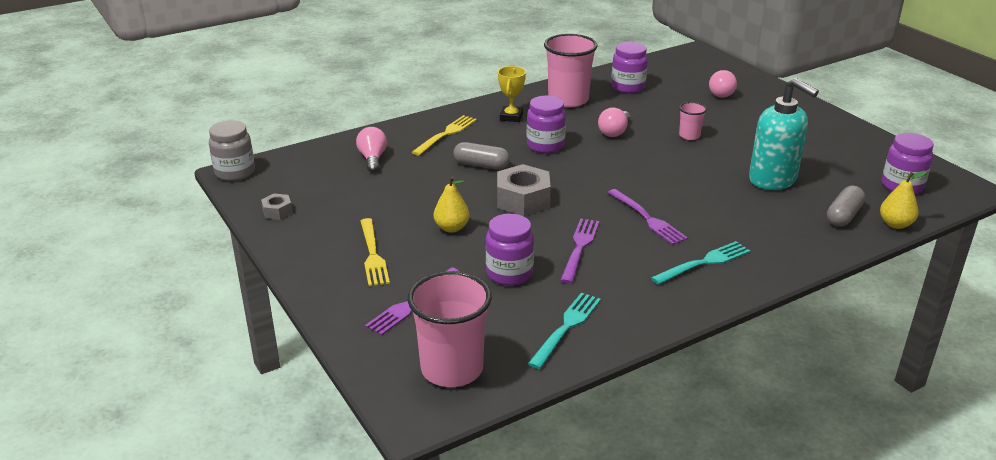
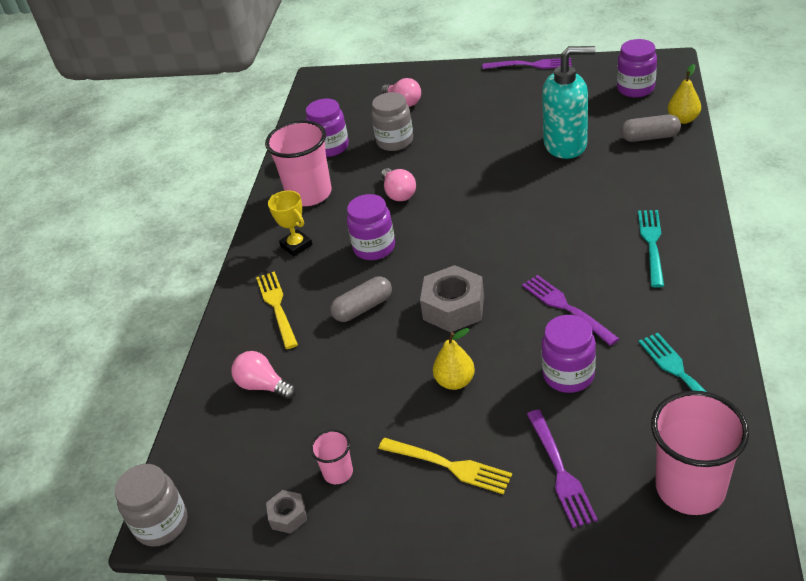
camera: 45 degrees left, 10 degrees up
purple fork [608,189,688,245] -> purple fork moved to [482,58,571,69]
pink cup [679,102,707,140] -> pink cup moved to [310,430,353,484]
grey capsule [827,185,865,227] -> grey capsule turned 75 degrees counterclockwise [621,114,681,142]
none -> grey jar [371,92,413,151]

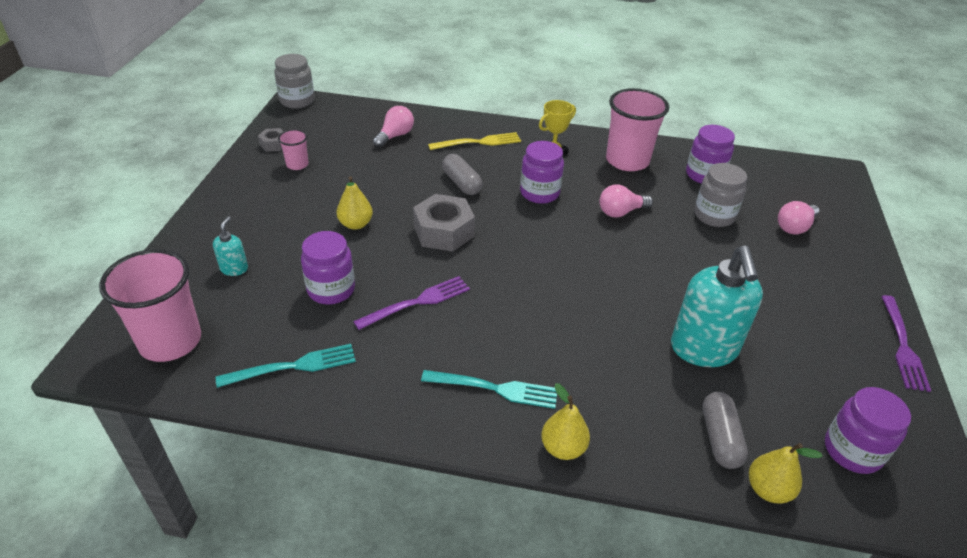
camera: 85 degrees right, 0 degrees up
yellow fork [378,438,512,494] -> none
purple fork [527,410,598,528] -> turquoise soap dispenser [213,216,248,276]
none -> yellow pear [541,383,590,460]

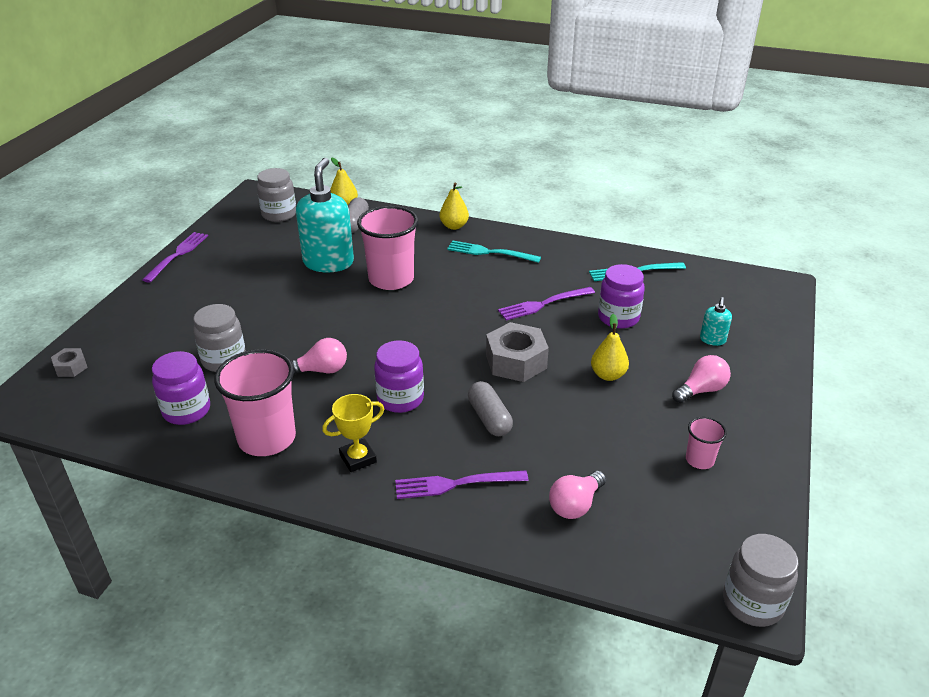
camera: 170 degrees left, 5 degrees down
pink cup [99,249,201,362] -> pink cup moved to [357,206,418,290]
grey nut [258,128,284,152] -> grey nut moved to [51,348,88,377]
yellow fork [428,132,521,150] -> purple fork [395,471,528,499]
pink light bulb [778,201,819,235] -> pink light bulb moved to [672,355,731,403]
purple jar [825,387,911,474] -> grey jar [257,168,296,222]

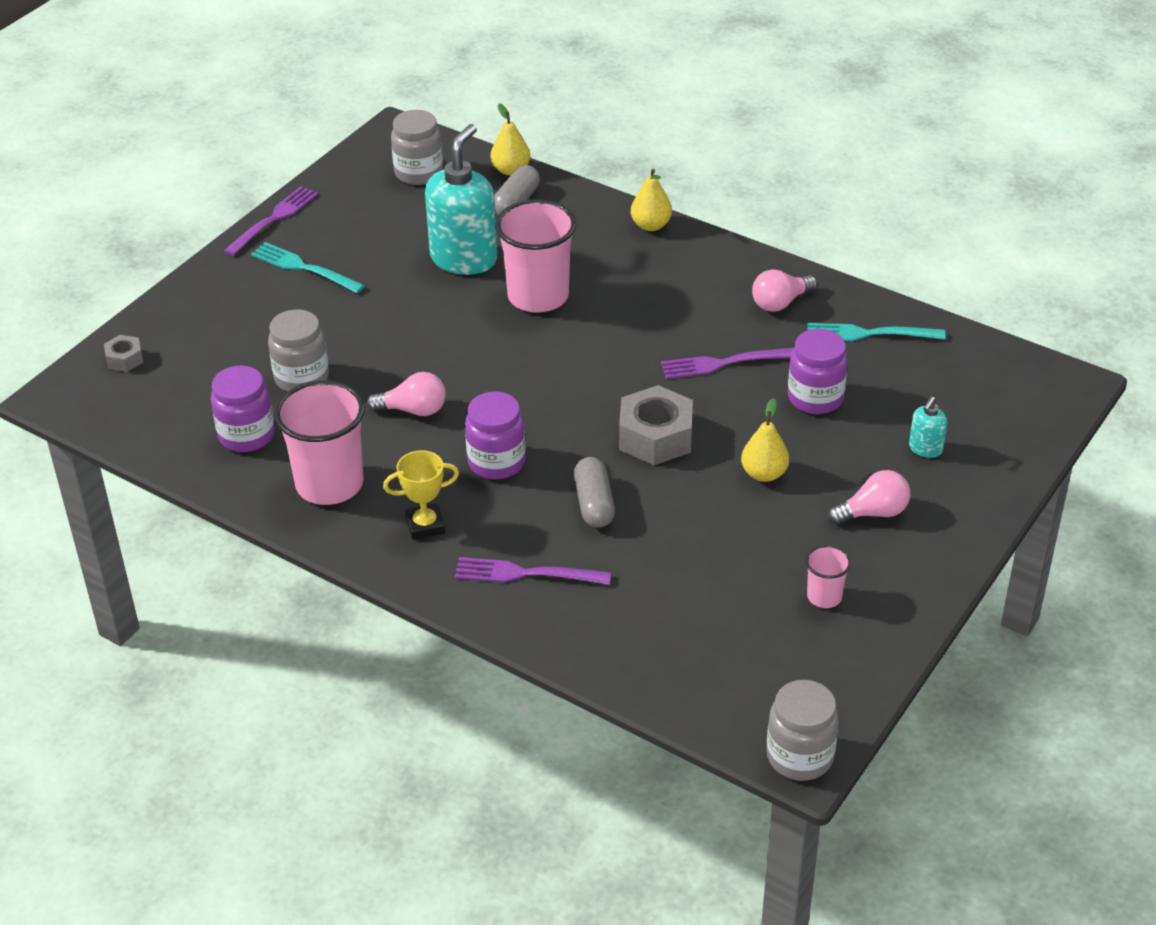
camera: 15 degrees right, 5 degrees up
turquoise fork [447,240,541,263] -> turquoise fork moved to [251,242,365,293]
pink light bulb [549,471,606,519] -> pink light bulb moved to [752,269,817,312]

